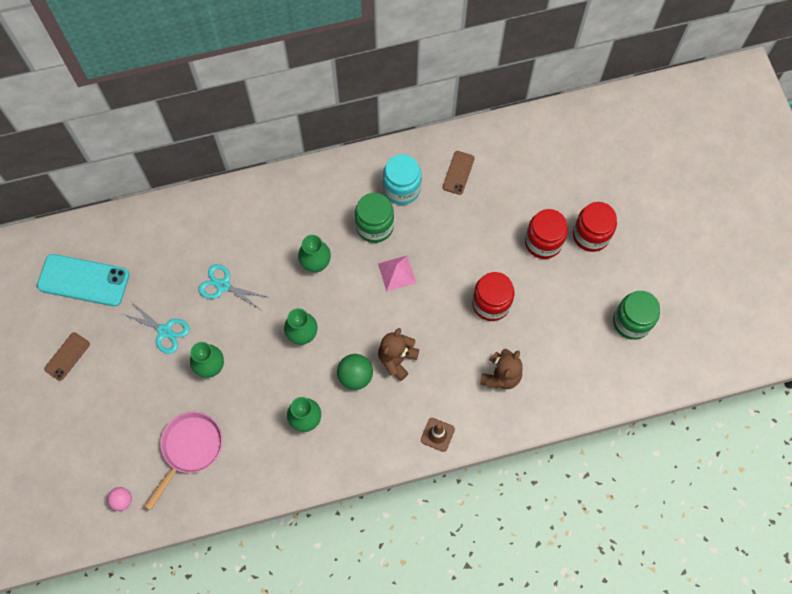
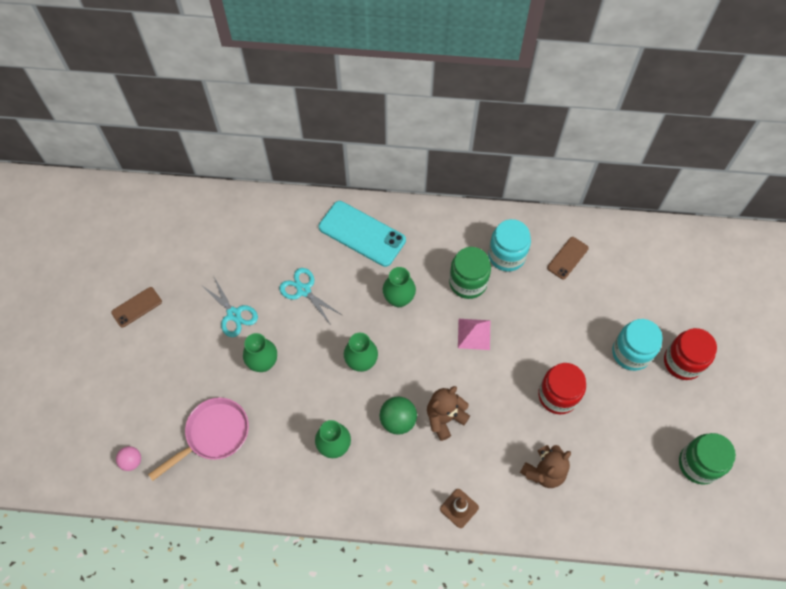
camera: 20 degrees right, 5 degrees down
turquoise phone [37,254,129,306] -> turquoise phone moved to [319,201,406,267]
red jar [525,209,568,259] -> turquoise jar [612,319,663,371]

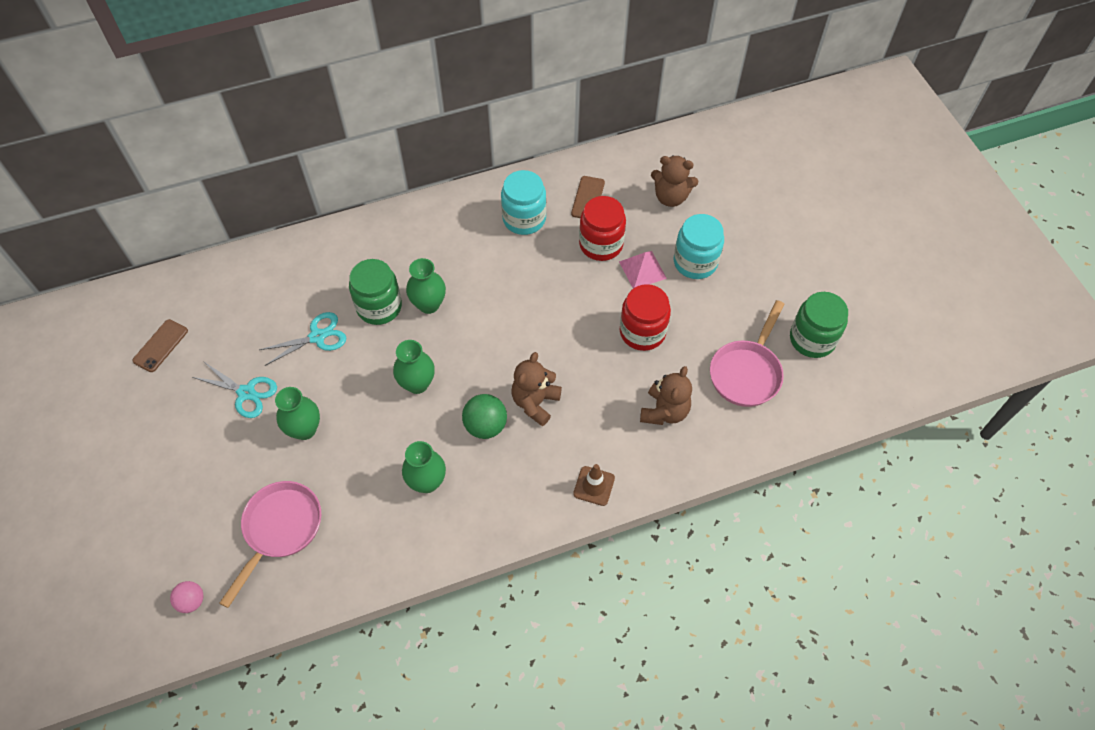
camera: 25 degrees left, 5 degrees down
brown phone [111,287,162,328] -> brown phone moved to [132,319,188,372]
turquoise scissors [279,268,342,325] -> turquoise scissors turned 135 degrees clockwise [259,312,347,366]
turquoise phone [319,201,406,267] -> none
green jar [449,247,491,299] -> green jar moved to [349,259,402,325]
pink pyramid [458,319,490,350] -> pink pyramid moved to [619,251,667,289]
red jar [664,328,717,380] -> red jar moved to [579,196,626,261]
none -> brown teddy bear [651,156,698,207]
none -> pink pan [710,300,784,407]

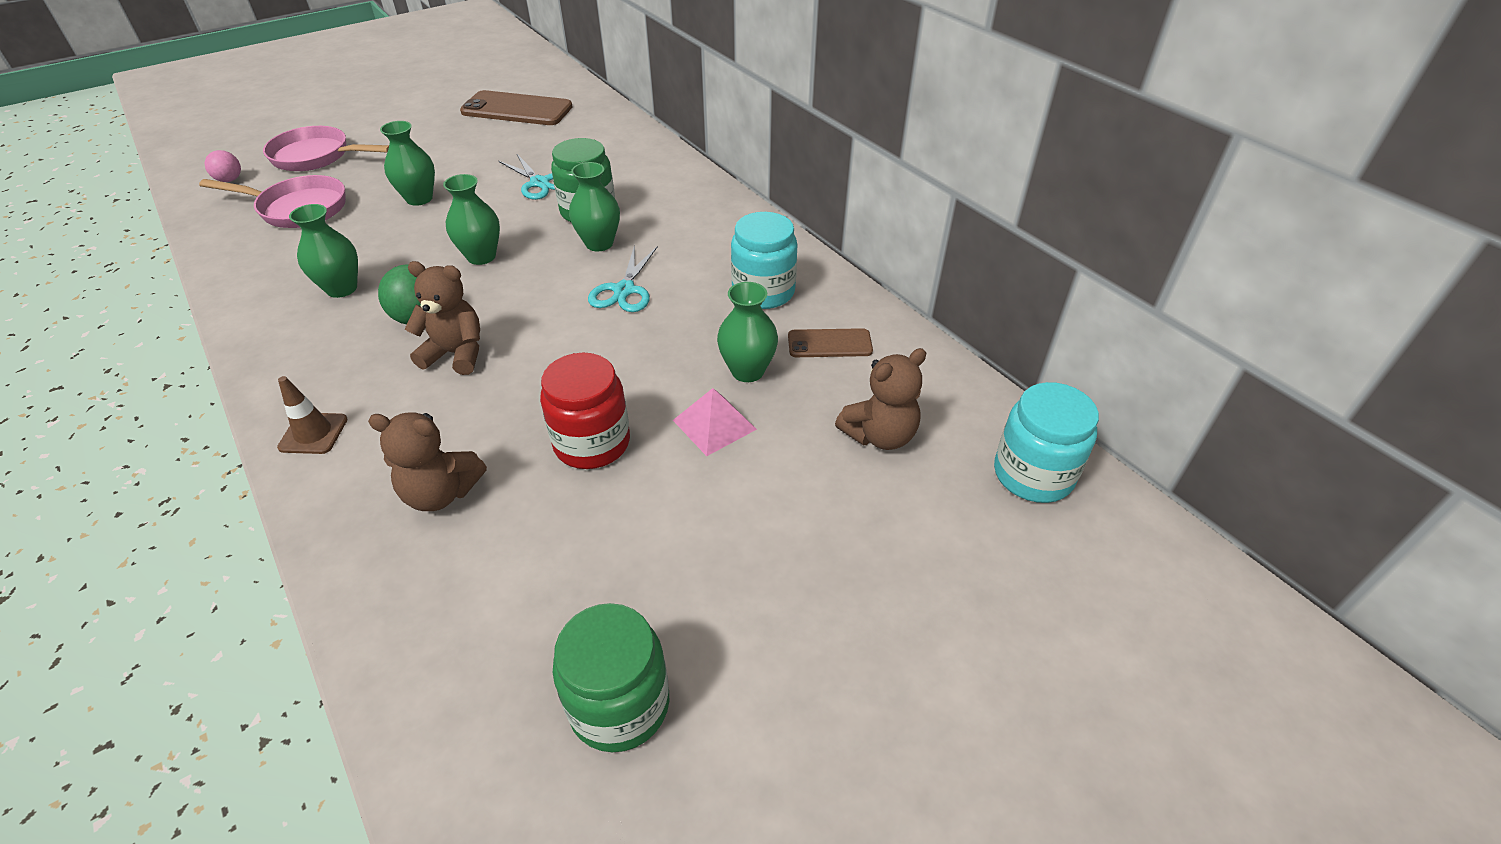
camera: 75 degrees right, 15 degrees down
brown phone [132,319,188,372] -> brown phone [460,90,573,125], size x1.84
turquoise scissors [192,361,277,418] -> turquoise scissors moved to [588,245,658,312]
red jar [579,196,626,261] -> green vase [717,282,778,382]
brown teddy bear [651,156,698,207] -> brown teddy bear turned 120 degrees counterclockwise [835,348,926,450]
turquoise jar [674,214,724,279] -> turquoise jar moved to [994,382,1099,503]
pink pan [710,300,784,407] -> pink pan moved to [263,126,389,171]

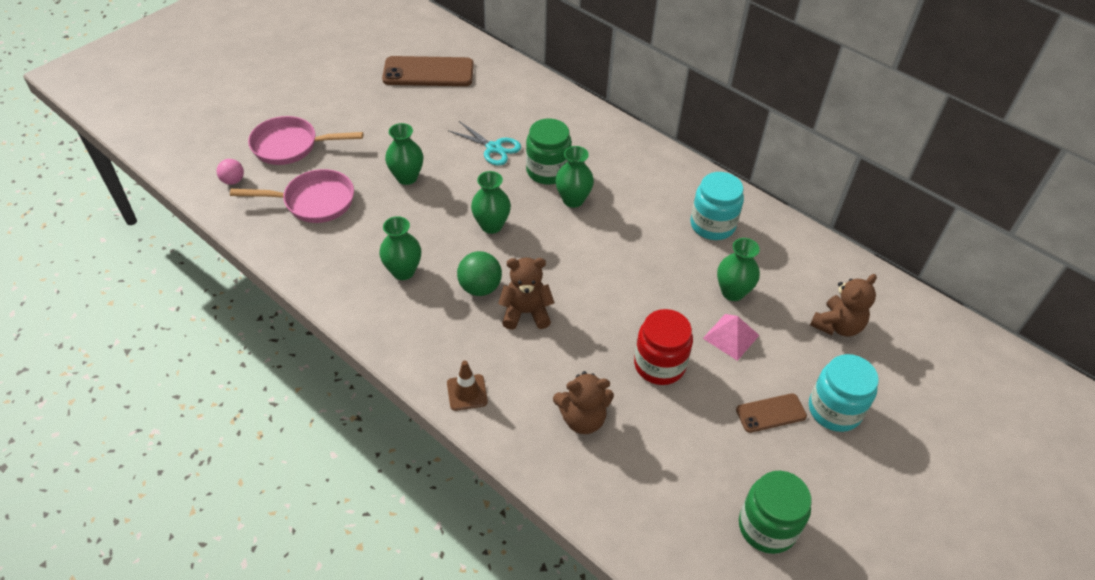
camera: 15 degrees left, 5 degrees up
turquoise scissors [588,245,658,312] -> none
brown phone [788,328,873,357] -> brown phone moved to [736,393,807,433]
turquoise jar [994,382,1099,503] -> turquoise jar moved to [809,354,879,432]

